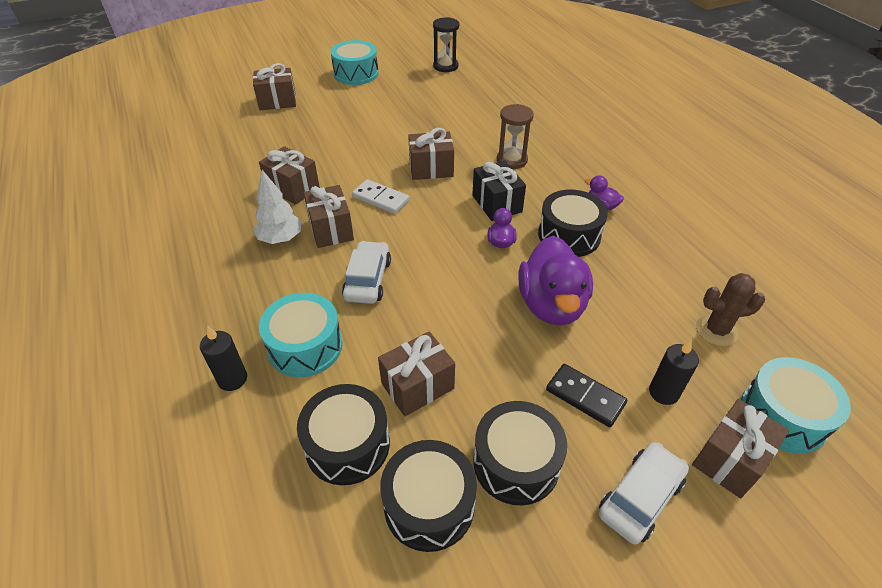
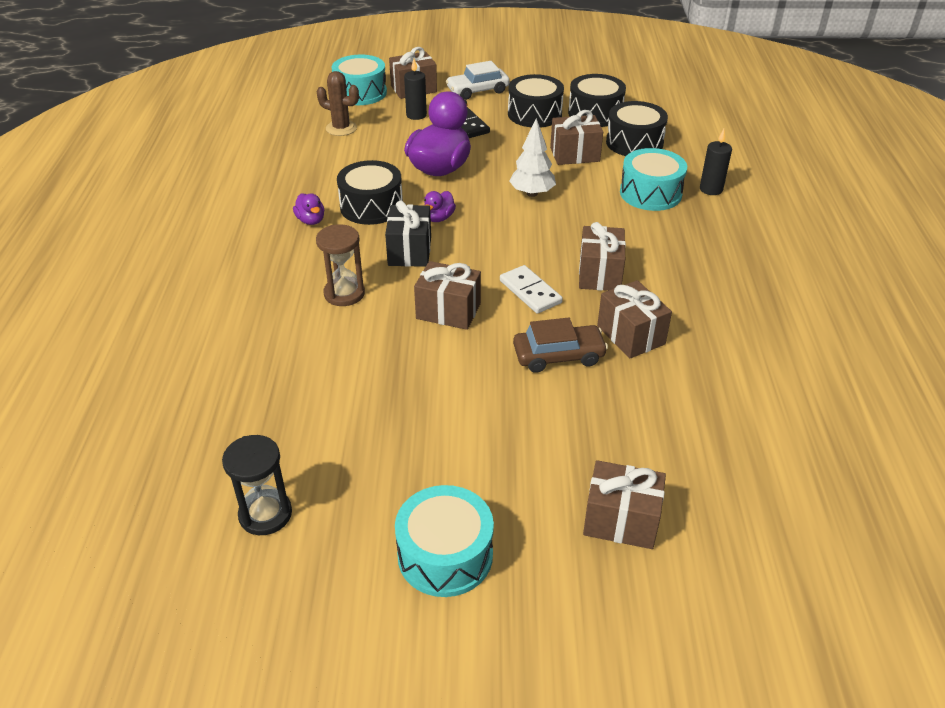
camera: 155 degrees left, 5 degrees down
white tree [253,170,301,244] -> white tree moved to [509,118,556,197]
white car [342,241,391,304] -> none
none -> brown car [513,317,608,373]

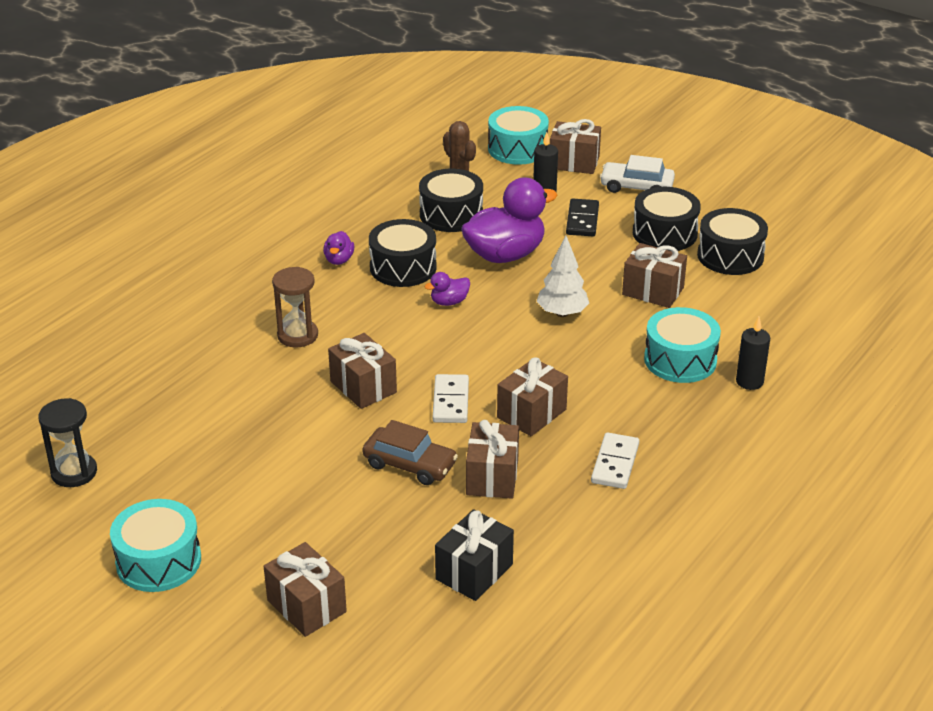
camera: 35 degrees right, 5 degrees down
black gift [385,200,431,267] -> black gift moved to [435,509,514,601]
black drum [606,101,668,156] -> black drum moved to [419,169,483,232]
none -> white domino [591,432,639,489]

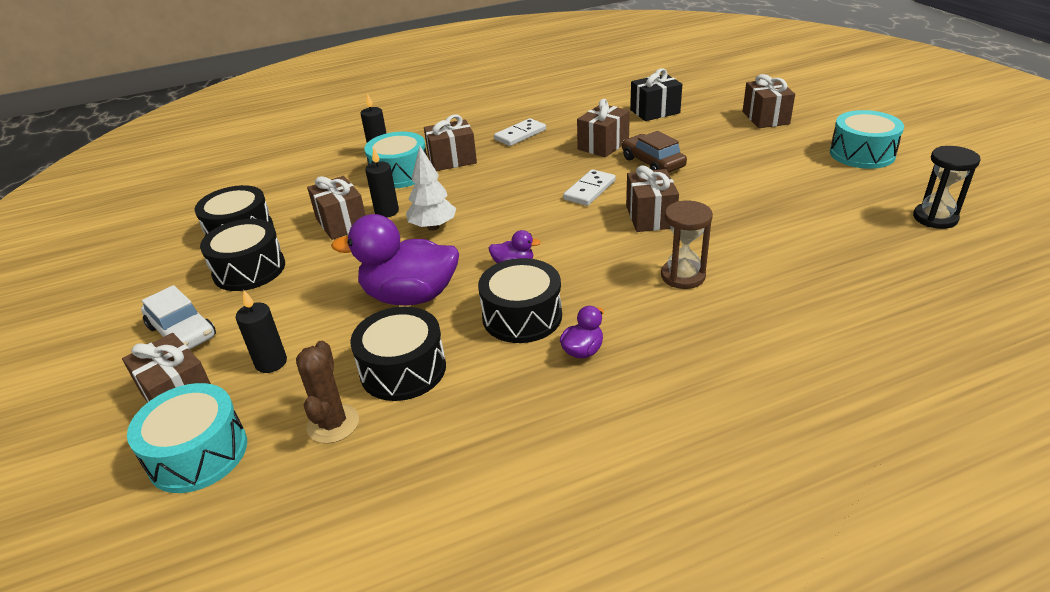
camera: 145 degrees left, 0 degrees up
brown gift [497,358,568,436] -> brown gift moved to [424,115,477,171]
black domino [566,198,599,236] -> none
none -> black candle [365,147,399,217]

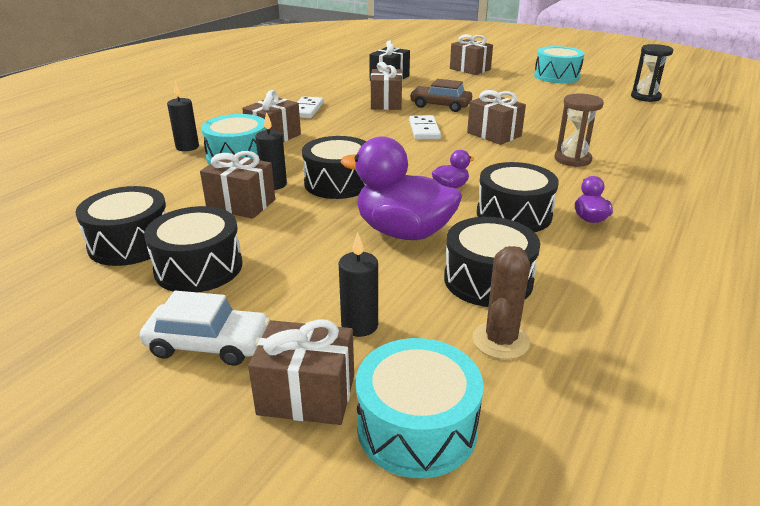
camera: 40 degrees left, 5 degrees down
brown cactus [296,341,359,444] -> brown cactus turned 60 degrees clockwise [472,246,530,359]
purple duck [331,214,459,305] -> purple duck turned 60 degrees clockwise [340,136,462,240]
white tree [406,146,456,231] -> black drum [302,136,366,199]

